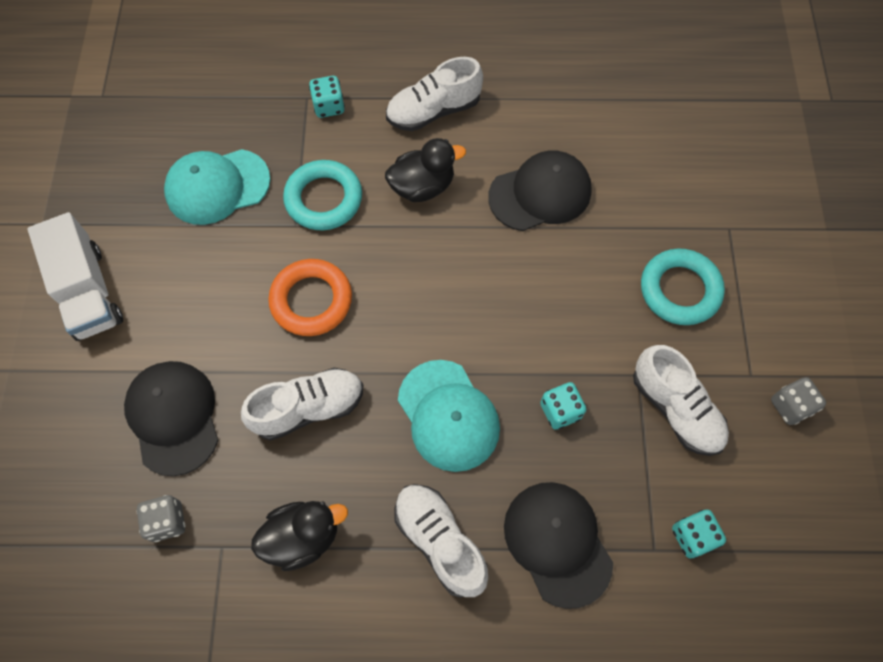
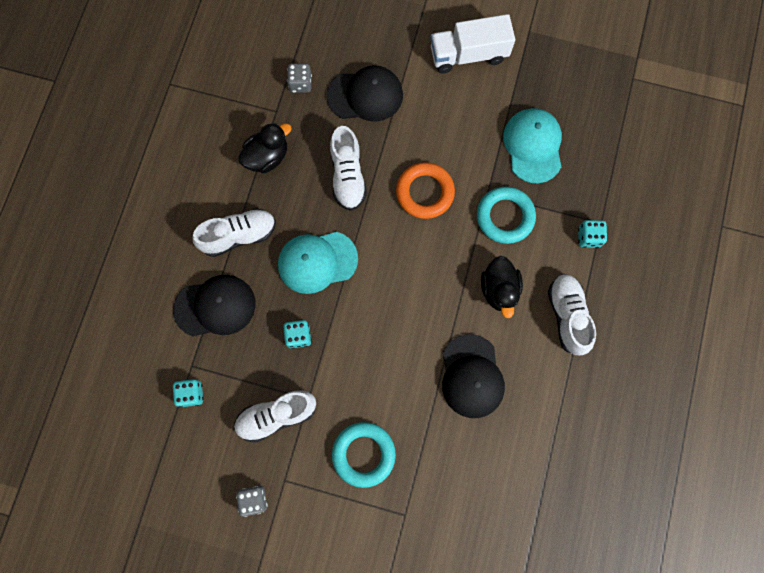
camera: 105 degrees right, 10 degrees up
black duck [251,501,348,571] -> black duck turned 120 degrees counterclockwise [238,123,292,173]

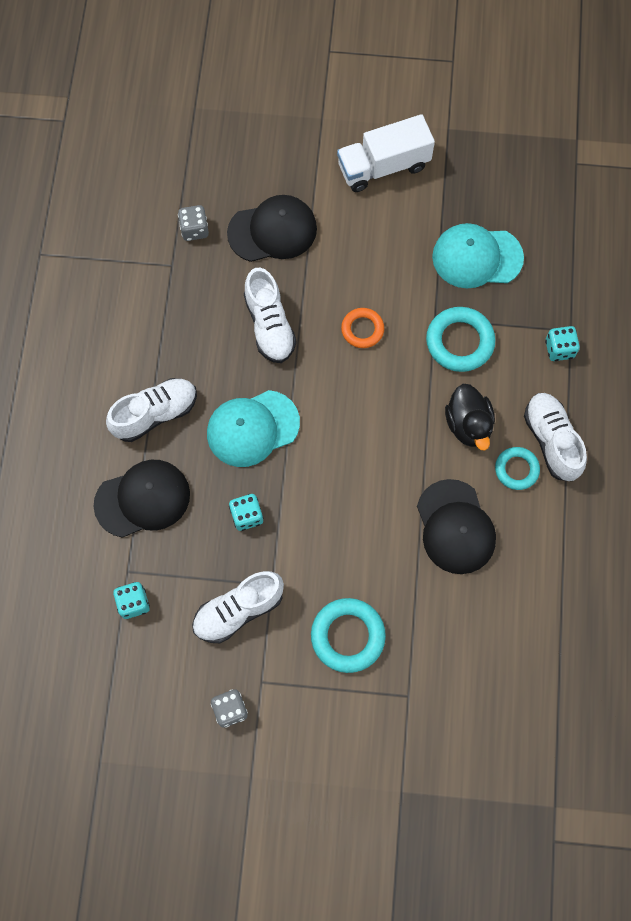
camera: 10 degrees left, 5 degrees down
black duck [238,123,292,173] -> none
orange ring [396,162,455,219] -> orange ring [341,308,384,348], size x0.63
turquoise cap [503,108,562,183] -> turquoise cap turned 75 degrees counterclockwise [432,223,524,288]
none -> turquoise ring [495,447,540,490]

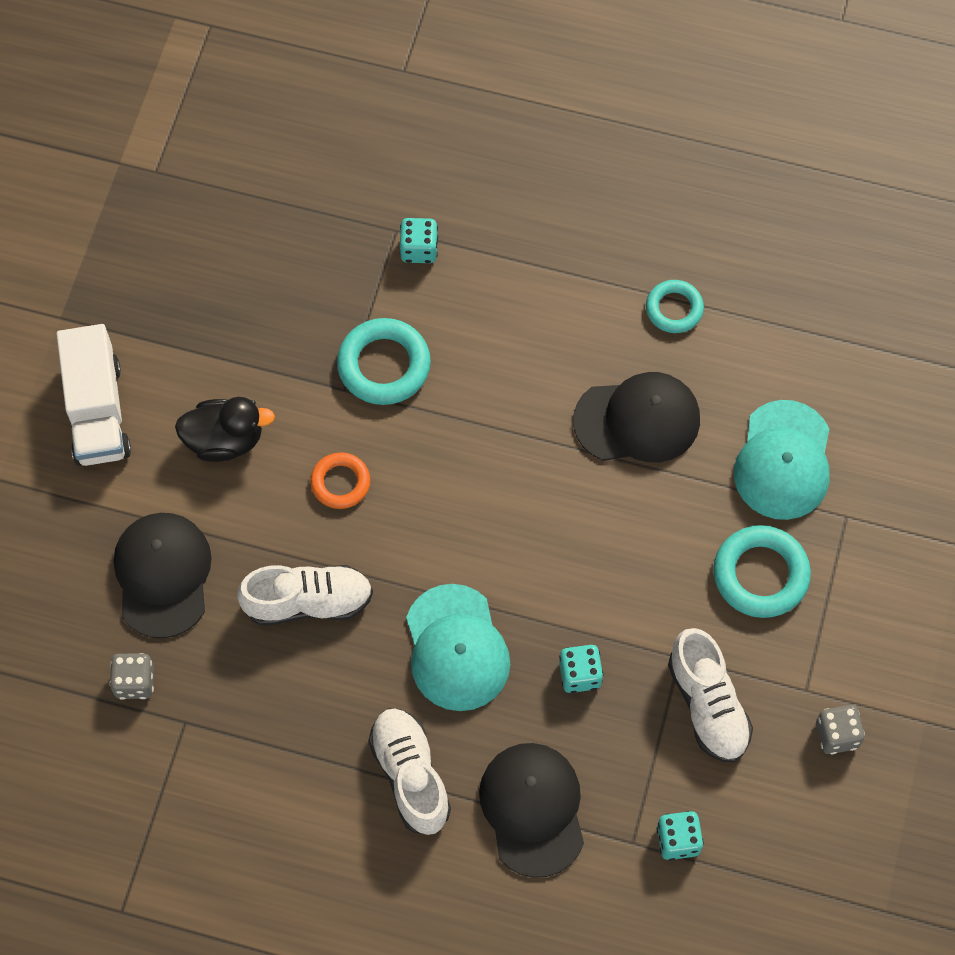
camera: 80 degrees left, 5 degrees down
turquoise cap [432,223,524,288] -> turquoise cap moved to [734,400,830,520]
black duck [445,384,495,451] -> black duck moved to [175,397,275,462]
turquoise ring [495,447,540,490] -> turquoise ring moved to [646,280,704,333]
white shoe [524,393,587,481] -> none

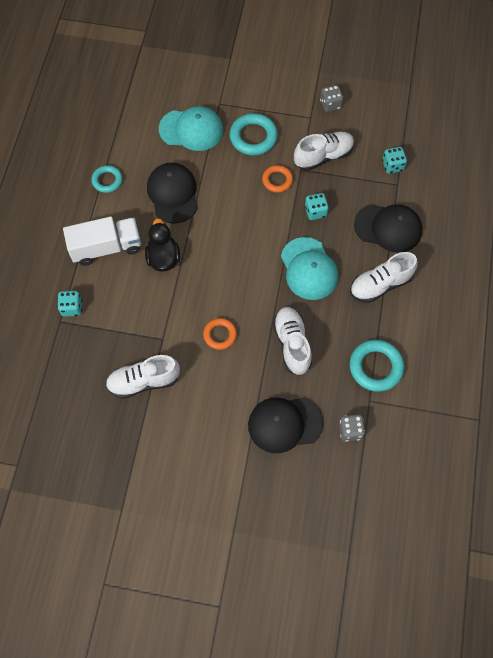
camera: 95 degrees left, 0 degrees up
white truck [56,324,131,466] -> white truck moved to [63,216,141,266]
black duck [175,397,275,462] -> black duck moved to [145,218,180,271]
turquoise ring [337,318,431,405] -> turquoise ring moved to [350,340,404,392]
turquoise cap [406,584,510,711] -> turquoise cap turned 90 degrees clockwise [281,237,338,300]
black cap [479,743,584,878] -> black cap turned 150 degrees counterclockwise [354,204,422,253]
none -> white shoe [106,355,180,399]
none -> orange ring [262,165,293,193]

